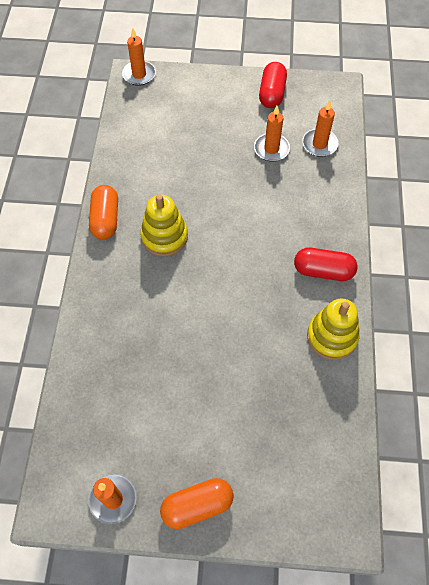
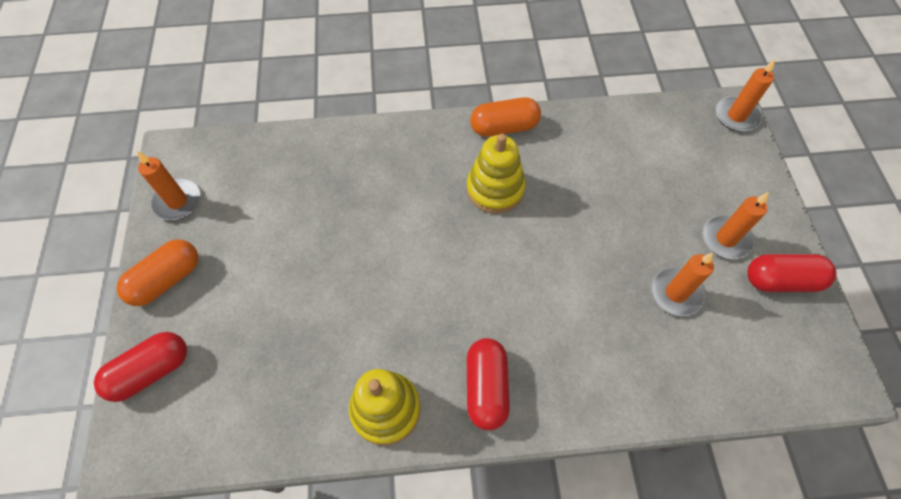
camera: 80 degrees right, 0 degrees up
orange capsule [160,478,234,529] -> orange capsule turned 75 degrees clockwise [117,239,198,306]
orange candle [302,100,338,157] -> orange candle moved to [702,192,769,259]
none -> red capsule [94,332,187,402]

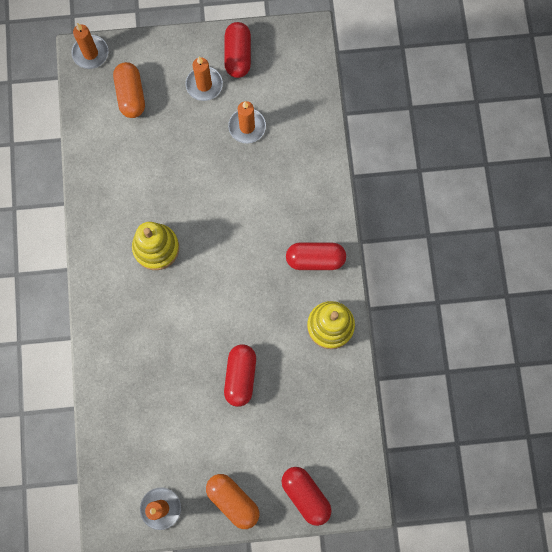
camera: 90 degrees left, 15 degrees up
orange capsule [470,97,541,137] -> orange capsule moved to [113,62,145,118]
none -> red capsule [224,344,256,407]

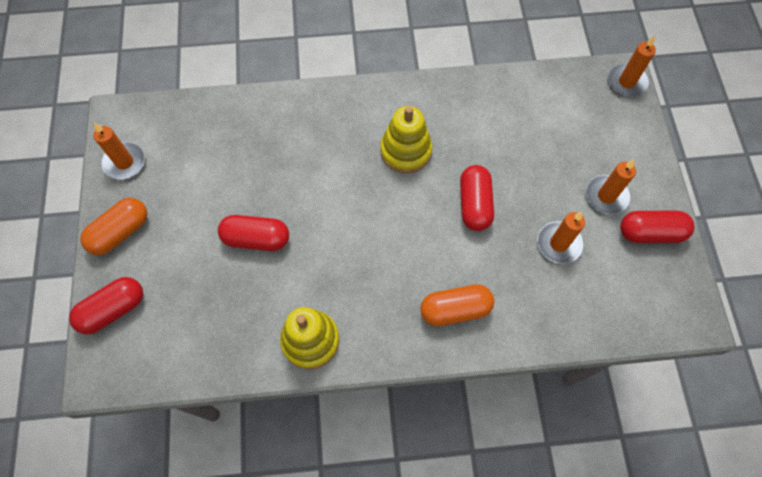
camera: 90 degrees right, 10 degrees down
orange capsule [113,62,145,118] -> orange capsule moved to [420,284,494,326]
red capsule [286,243,346,270] -> red capsule moved to [460,165,494,231]

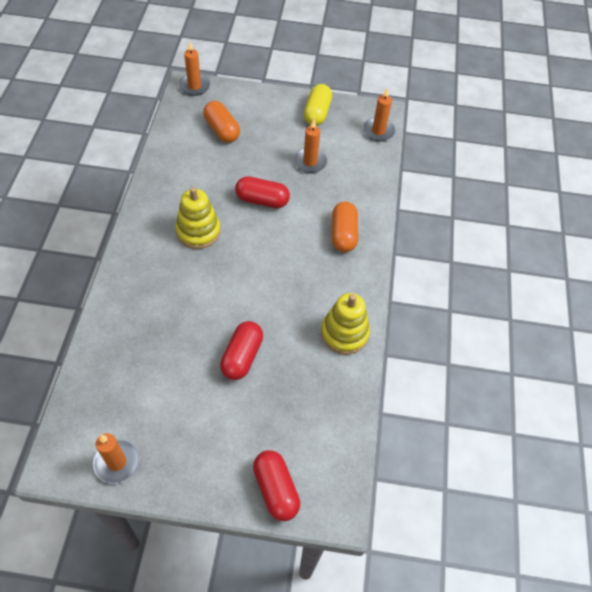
camera: 80 degrees left, 10 degrees down
orange capsule [80,198,147,255] -> orange capsule moved to [203,101,240,143]
orange candle [586,159,636,214] -> orange candle moved to [363,87,396,142]
red capsule [620,211,694,243] -> yellow capsule [304,84,332,126]

